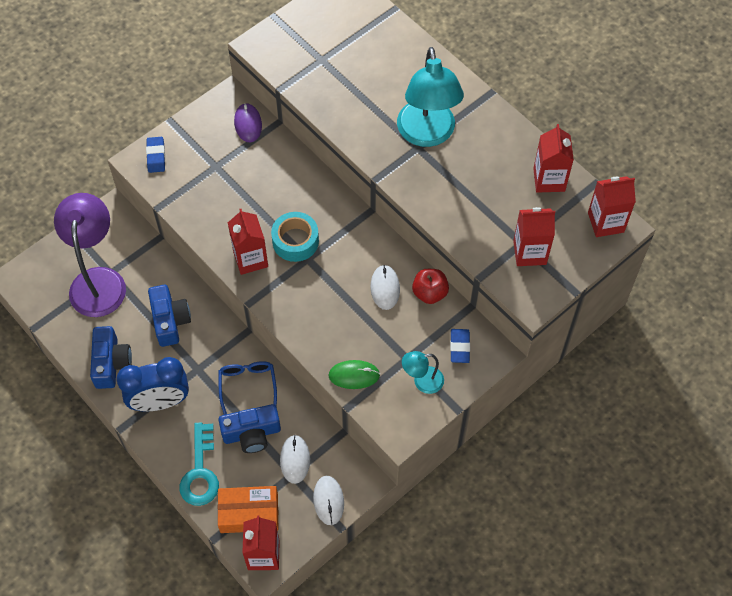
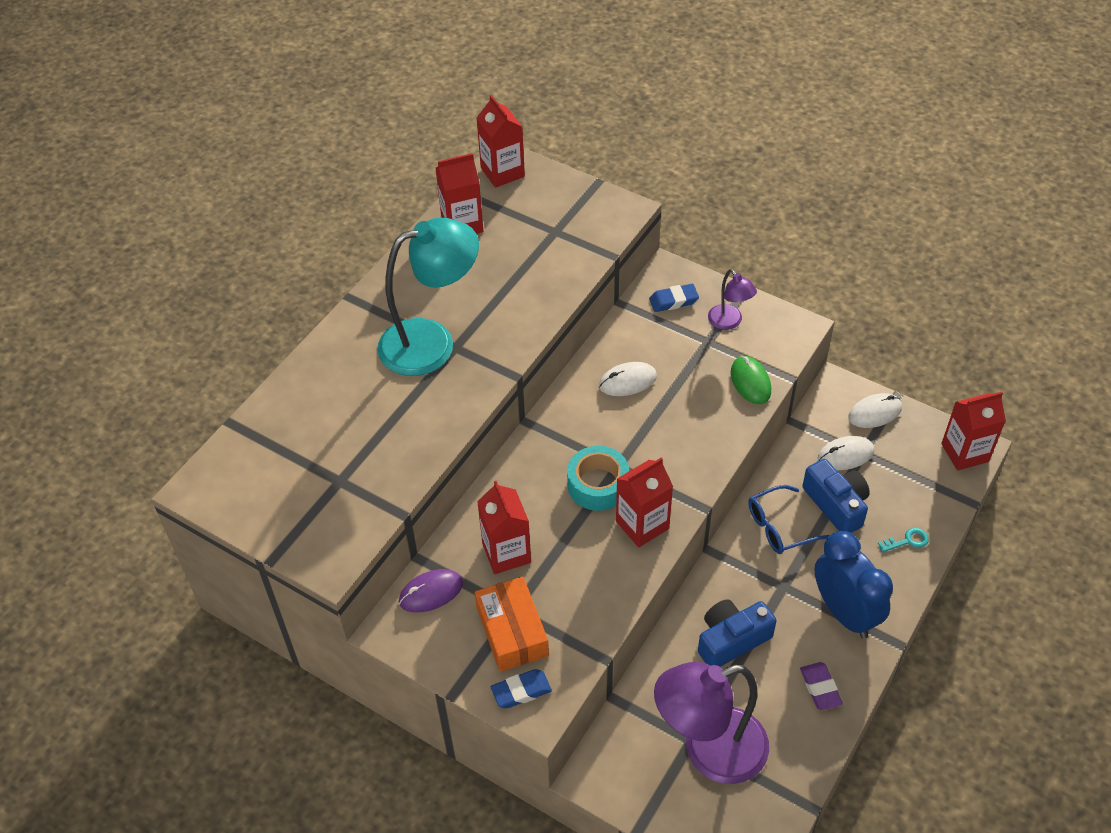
camera: 105 degrees left, 10 degrees down
blue camera [90,326,132,389] -> purple eraser [800,662,843,710]
turquoise key [180,422,219,506] -> turquoise key [878,528,929,552], size x0.48
orange box [218,486,278,533] -> orange box moved to [475,577,549,672]
turquoise lamp [402,351,444,394] -> purple lamp [708,269,757,330]
red apple [412,269,449,304] -> none
red carton [513,207,555,266] -> red carton moved to [477,481,531,574]

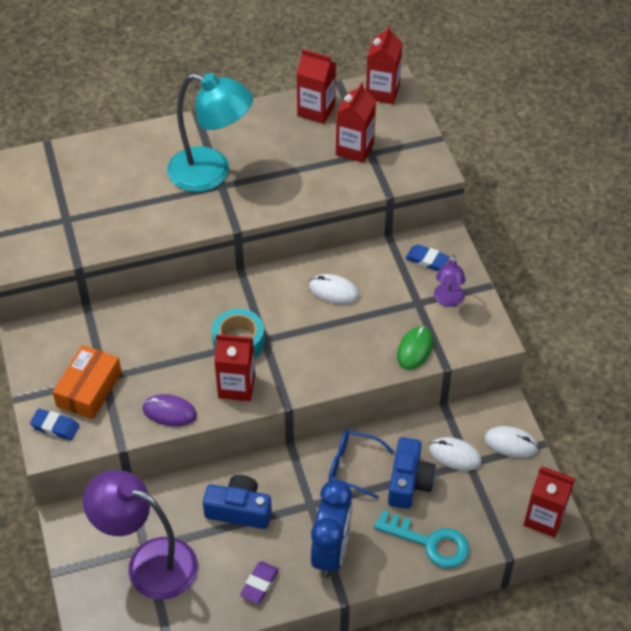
camera: 40 degrees right, 0 degrees up
purple mouse [399,569,463,613] -> purple mouse moved to [143,394,197,426]
red carton [477,481,531,574] -> red carton moved to [336,82,376,163]
turquoise key [878,528,929,552] -> turquoise key [374,510,470,568], size x2.08

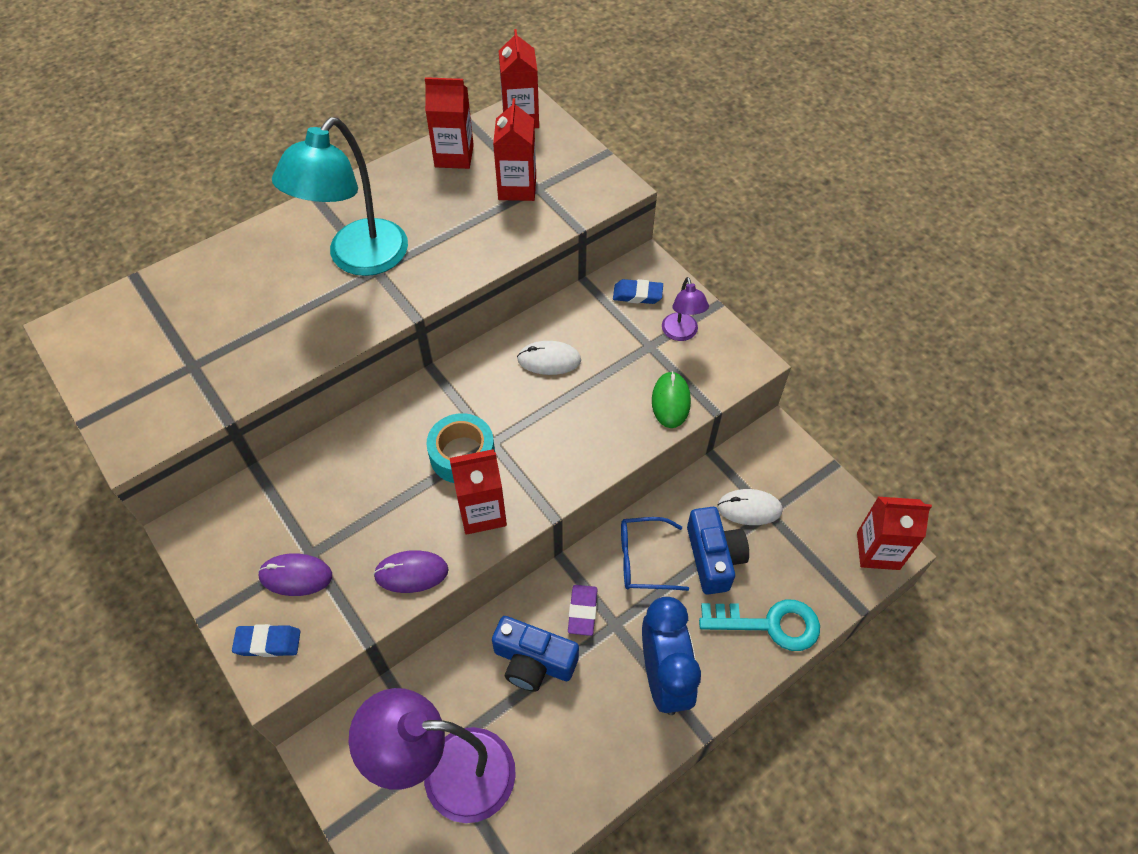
camera: 20 degrees left, 5 degrees up
orange box [52,345,121,419] -> purple mouse [258,553,332,596]
turquoise lamp [167,73,253,192] -> turquoise lamp turned 120 degrees clockwise [272,117,408,276]
blue camera [203,475,272,529] -> blue camera turned 150 degrees counterclockwise [492,616,579,692]
purple eraser [240,561,279,603] -> purple eraser moved to [568,585,598,636]
white mouse [484,426,539,458] -> none

